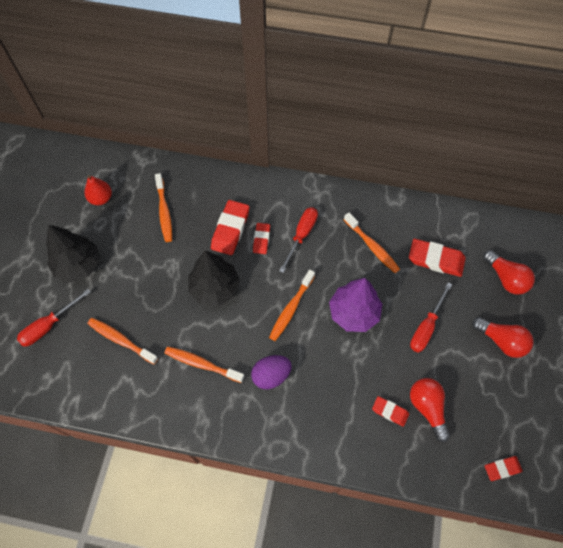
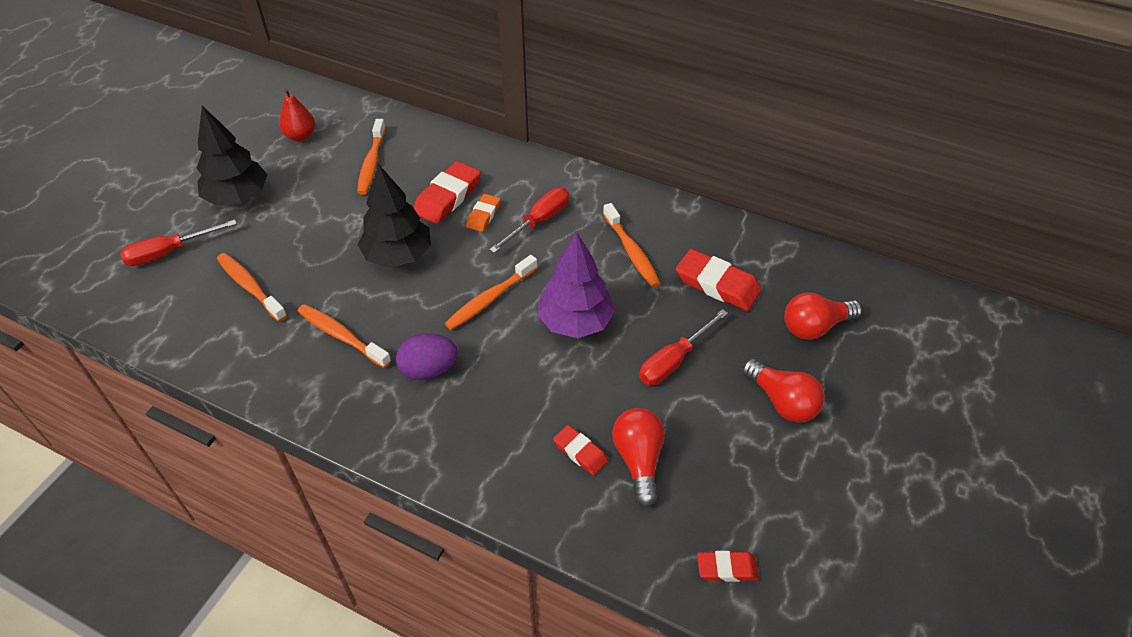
camera: 15 degrees right, 15 degrees down
red eraser [253,223,270,254] -> orange eraser [466,194,500,232]
red light bulb [483,250,535,295] -> red light bulb turned 90 degrees clockwise [784,293,862,340]

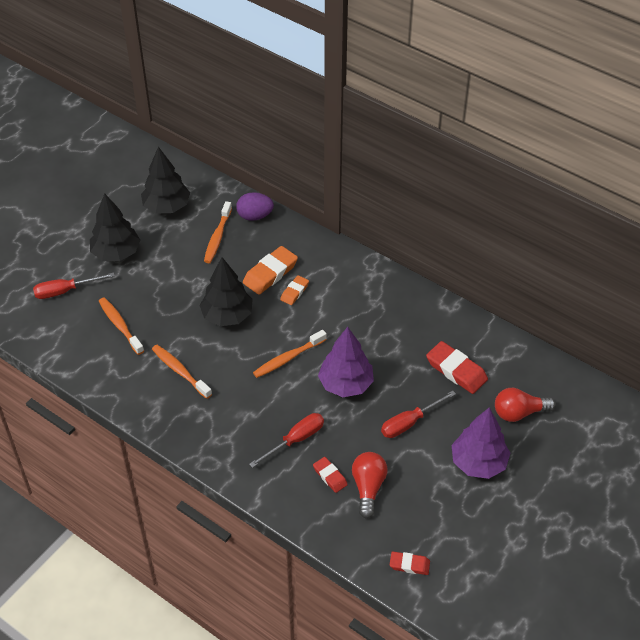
camera: 10 degrees right, 0 degrees up
red pear [279,89,315,141] -> black tree [141,147,190,214]
purple egg [396,333,457,380] -> purple egg moved to [236,192,274,221]
red eraser [413,161,481,224] -> orange eraser [243,246,298,295]
red screwdriver [490,188,569,253] -> red screwdriver moved to [249,413,324,468]
orange toothbrush [603,203,661,287] -> none
red light bulb [742,359,825,423] -> purple tree [452,407,510,479]

